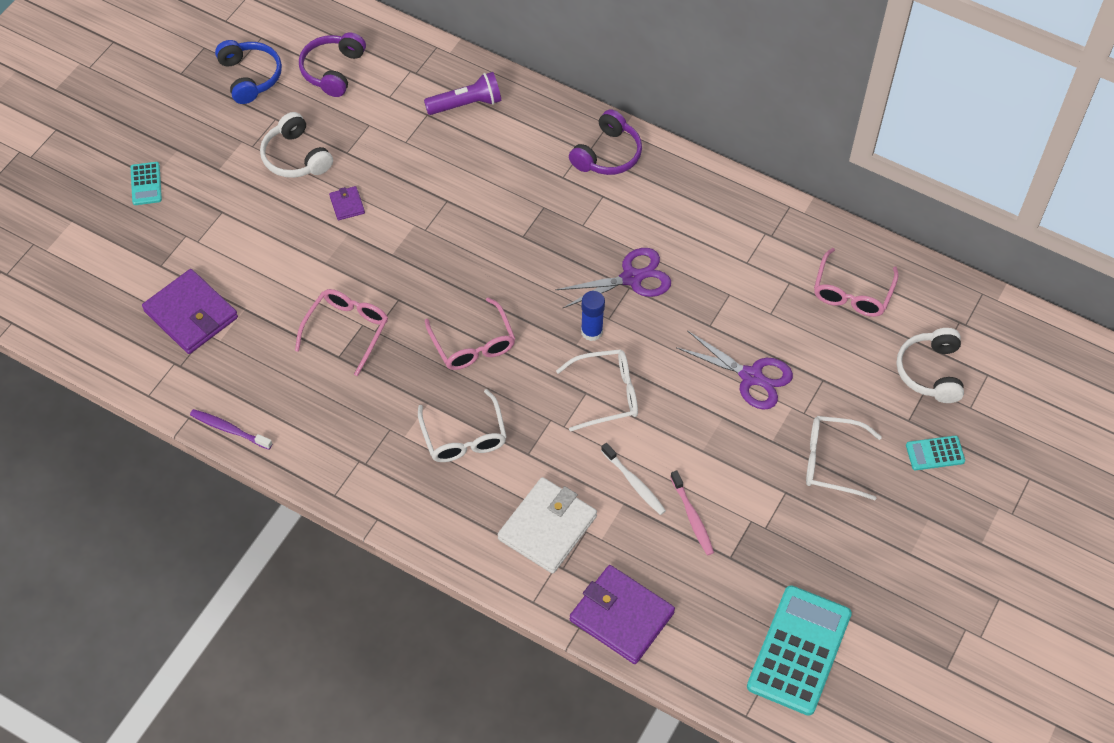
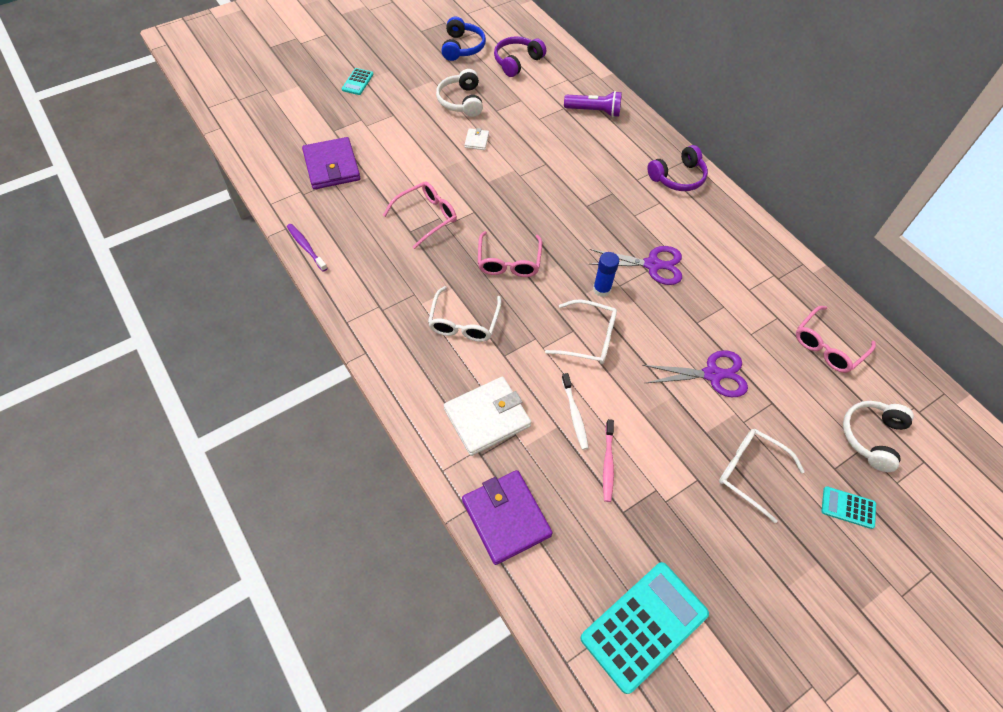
camera: 25 degrees right, 0 degrees up
purple wallet [329,186,365,220] -> white wallet [465,128,489,150]
purple scissors [676,330,793,410] -> purple scissors turned 60 degrees counterclockwise [642,350,748,397]

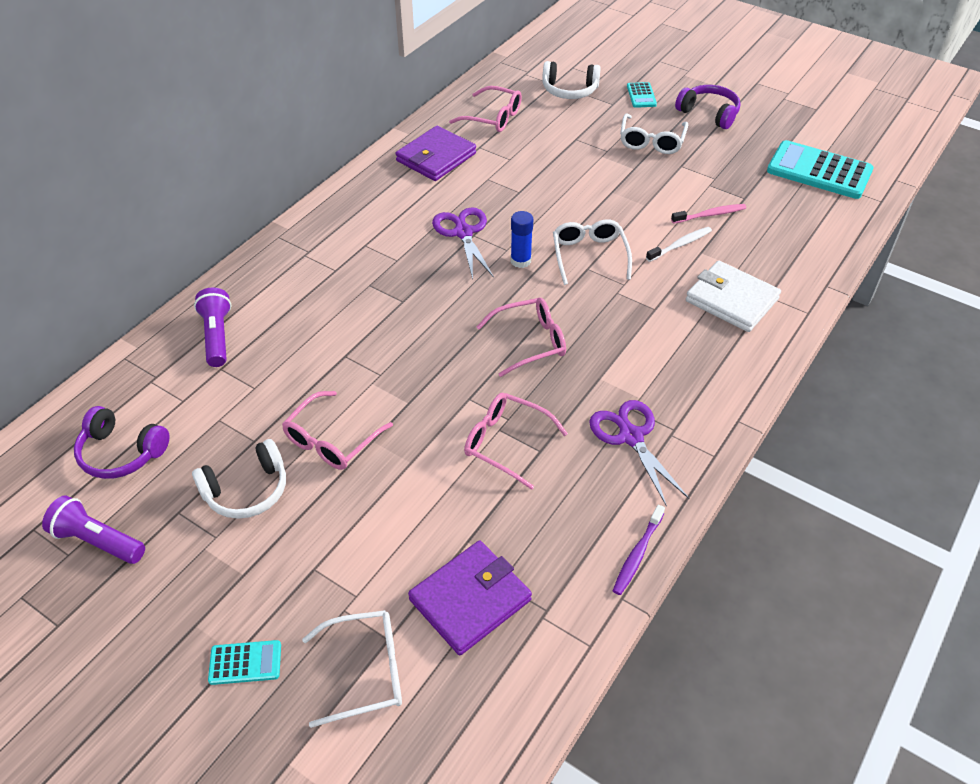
camera: 110 degrees left, 10 degrees down
white glasses [428,286,501,342] -> white glasses moved to [302,610,402,728]
blue headphones [441,17,486,61] -> purple flashlight [42,495,145,564]
purple wallet [462,470,553,565] -> purple wallet moved to [395,126,476,181]
white wallet [465,128,489,150] -> pink glasses [282,391,393,470]
purple scissors [642,350,748,397] -> purple scissors moved to [589,400,689,507]
purple headphones [647,145,708,191] -> purple headphones moved to [675,85,741,129]

